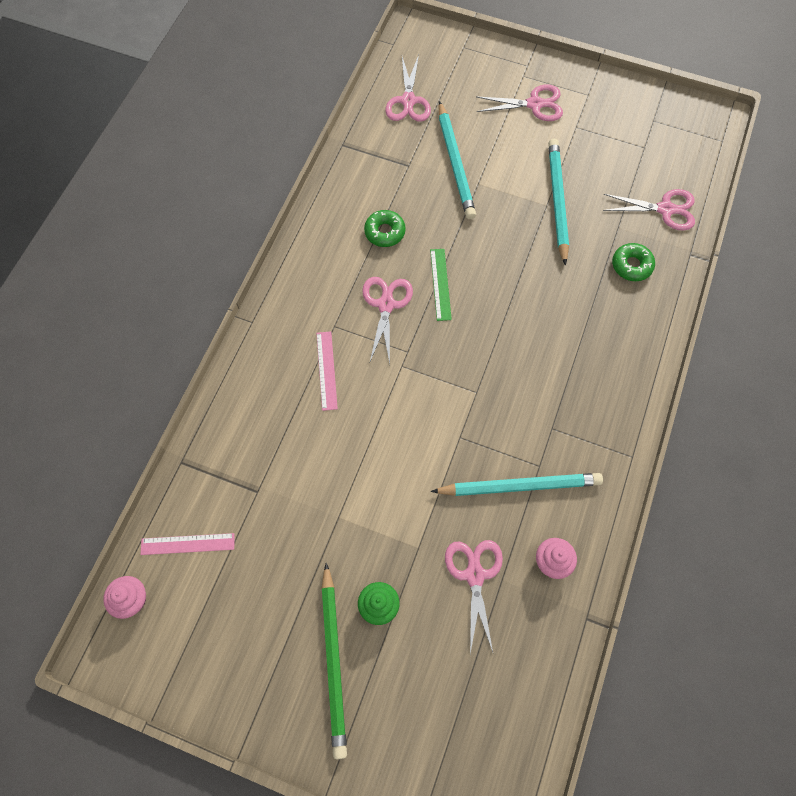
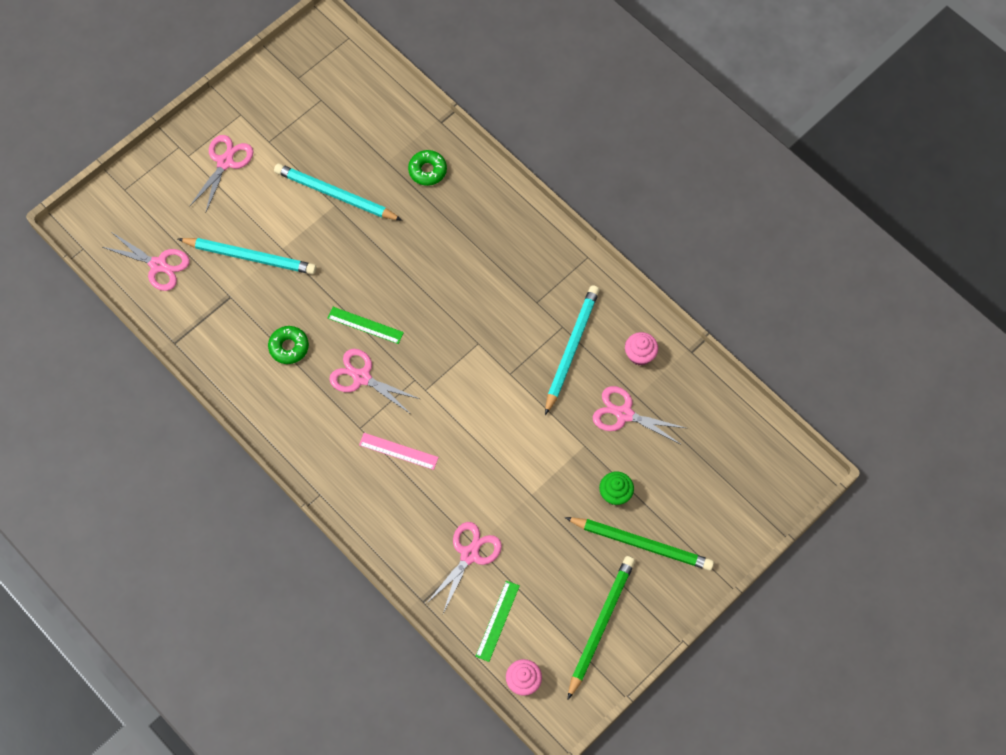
camera: 65 degrees left, 0 degrees up
pink ruler [140,533,235,555] -> green ruler [475,581,520,662]
pink scissors [603,189,695,231] -> pink scissors moved to [426,522,502,613]
none -> green pencil [568,556,635,699]

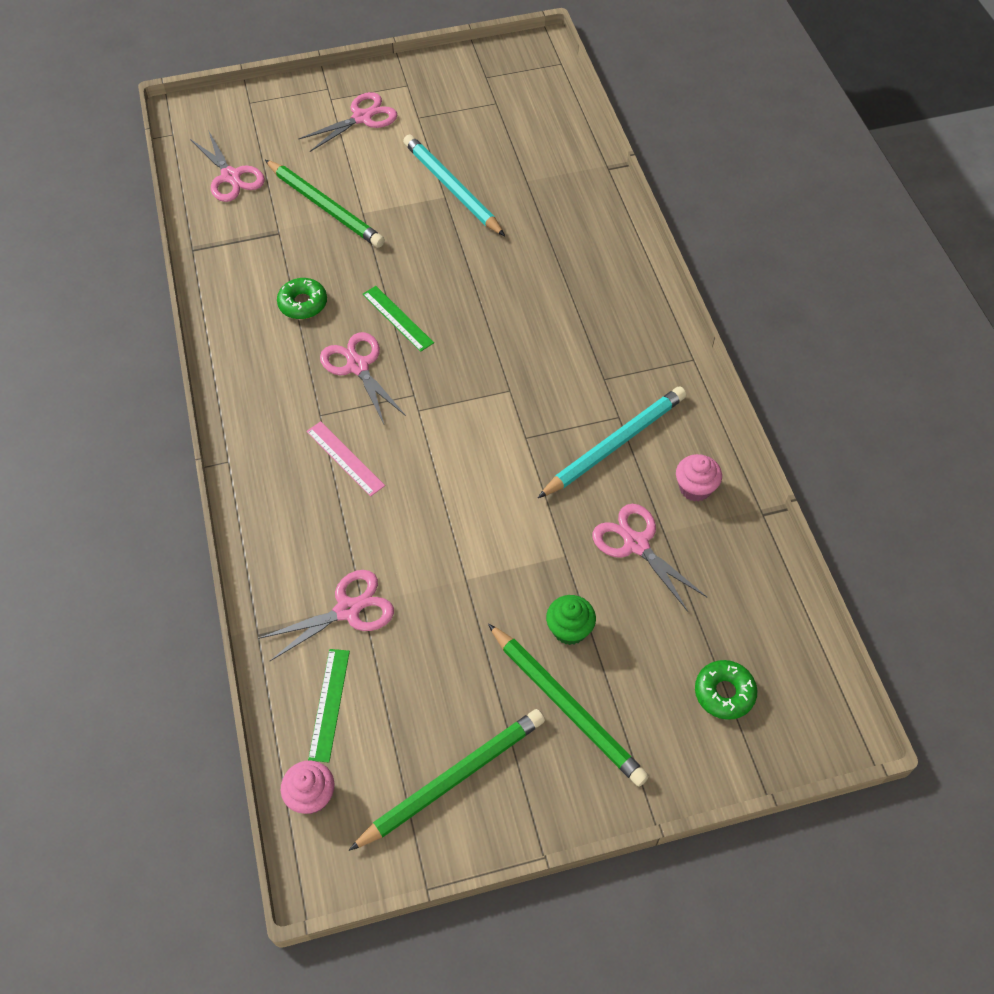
camera: 30 degrees right, 10 degrees down
turquoise pencil [178,238,316,275] -> green pencil [265,160,385,248]
green donut [408,150,447,186] -> green donut moved to [695,660,757,720]
green ruler [475,581,520,662] -> green ruler turned 45 degrees counterclockwise [308,649,350,763]

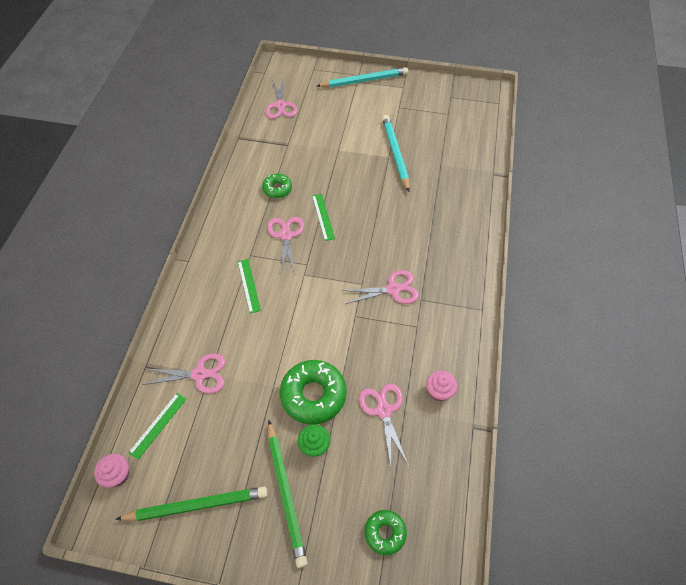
camera: 25 degrees right, 0 degrees up
green pencil [265,160,385,248] -> none
pink scissors [298,92,397,152] -> pink scissors moved to [341,270,419,304]
pink ruler [306,421,385,497] -> green ruler [238,259,261,314]
turquoise pencil [538,387,686,498] -> turquoise pencil moved to [317,67,408,87]
none -> green donut [280,360,347,425]

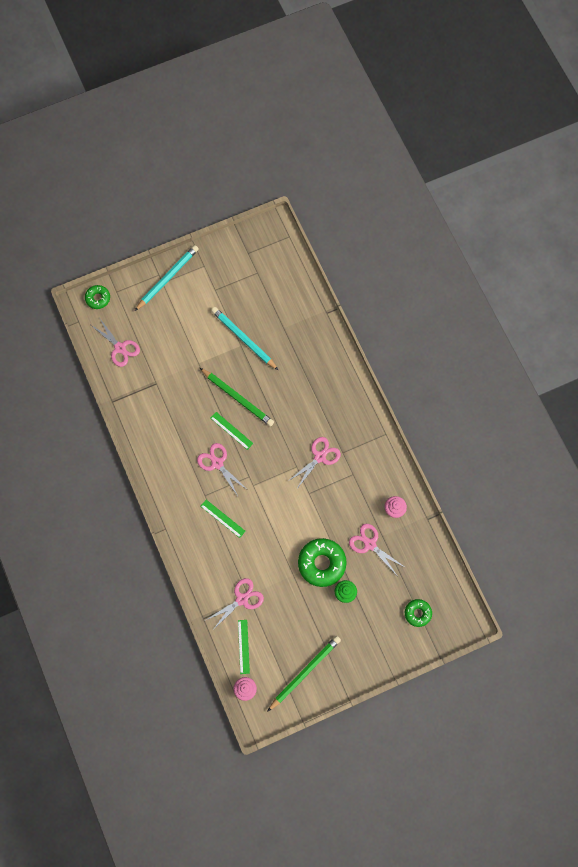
camera: 35 degrees left, 15 degrees up
green donut [262,173,292,198] -> green donut moved to [85,285,110,309]
green pencil [268,420,308,568] -> green pencil moved to [200,368,274,426]

